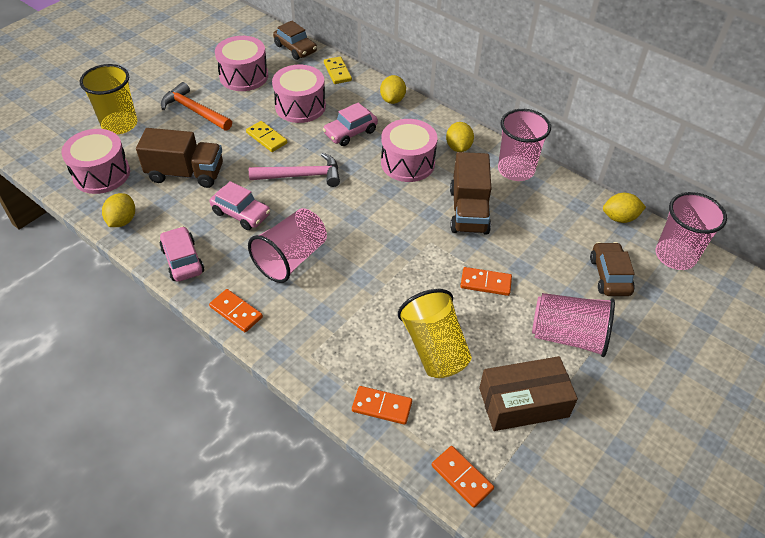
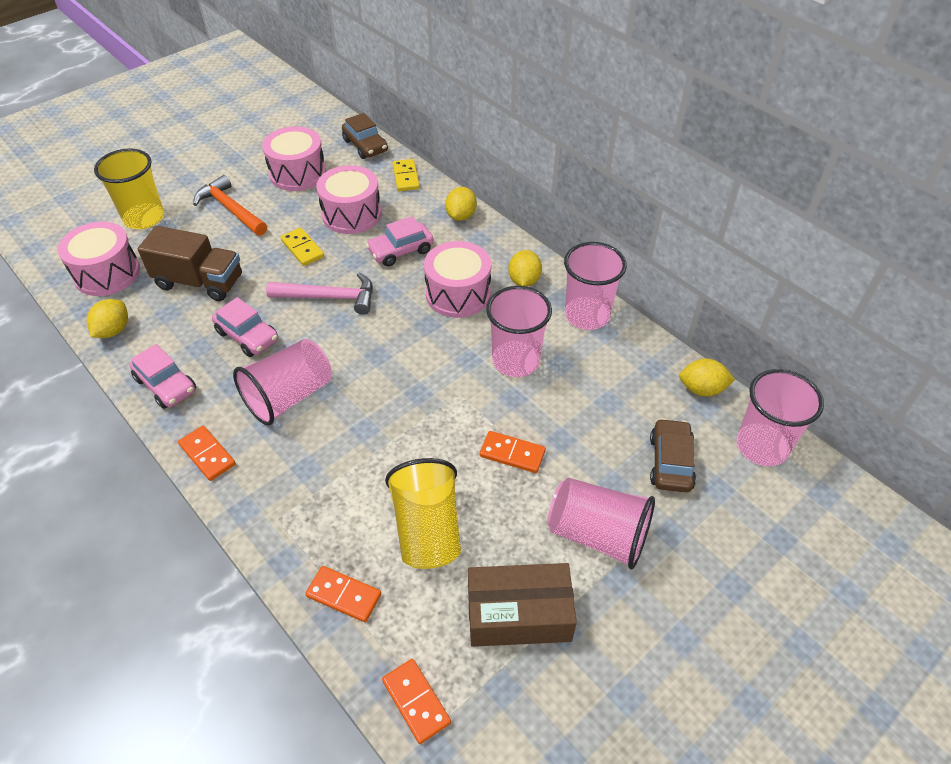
camera: 10 degrees right, 0 degrees up
pink car [160,226,204,282] -> pink car turned 150 degrees clockwise [129,344,196,409]
brown truck [450,152,491,234] -> pink cup [486,286,552,377]

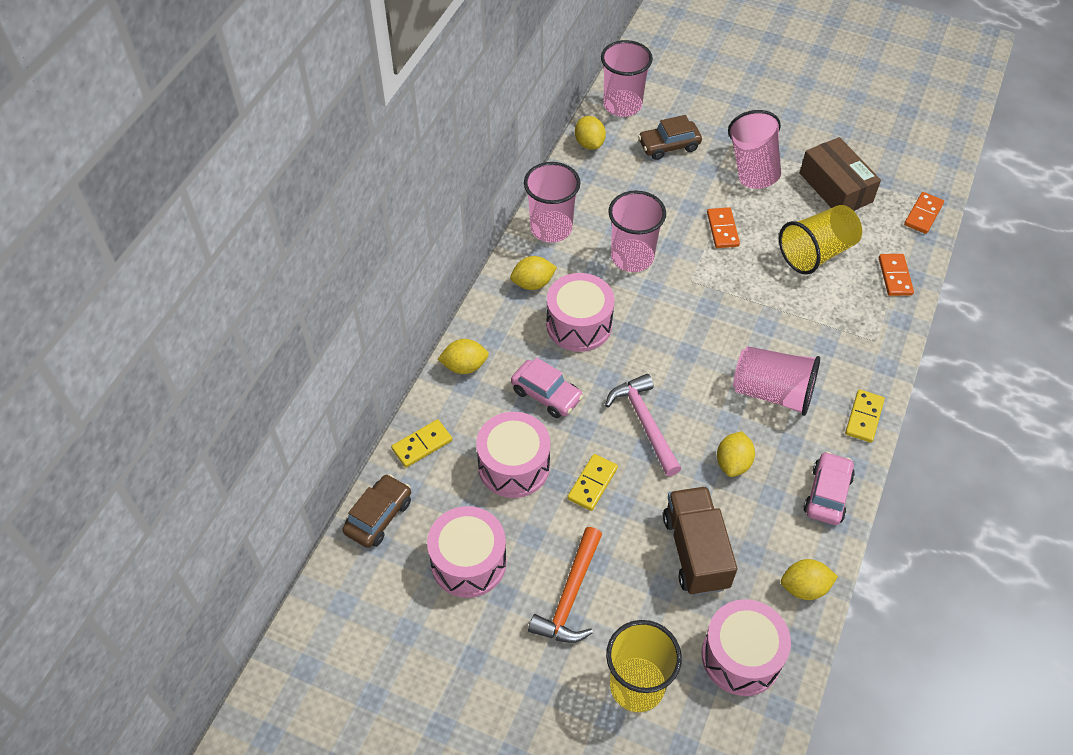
camera: 115 degrees left, 5 degrees up
orange domino [178,426,236,481] -> yellow domino [845,389,885,443]
pink car [212,297,278,357] -> yellow lemon [717,431,755,477]

